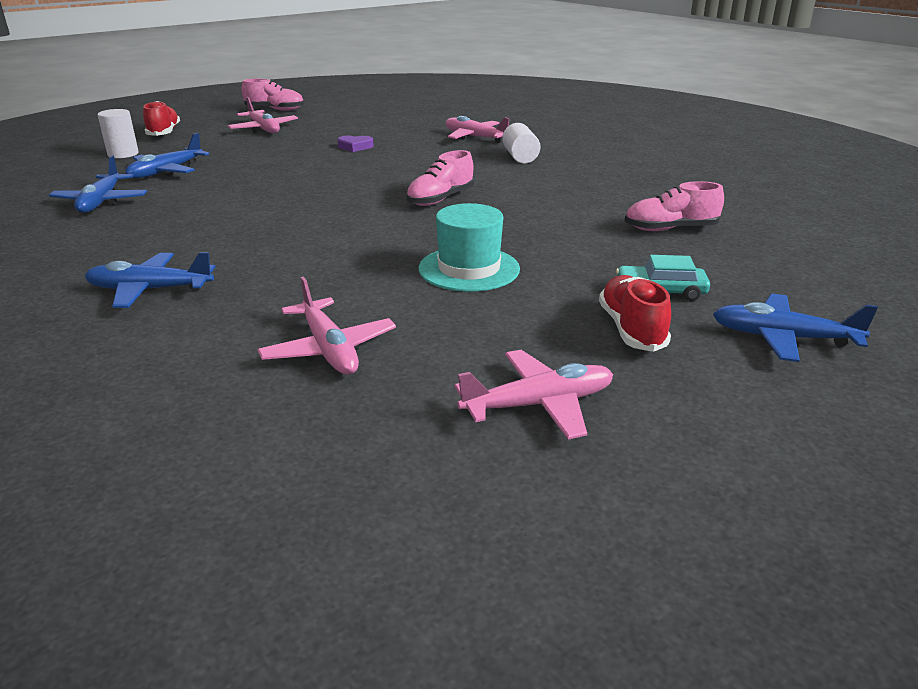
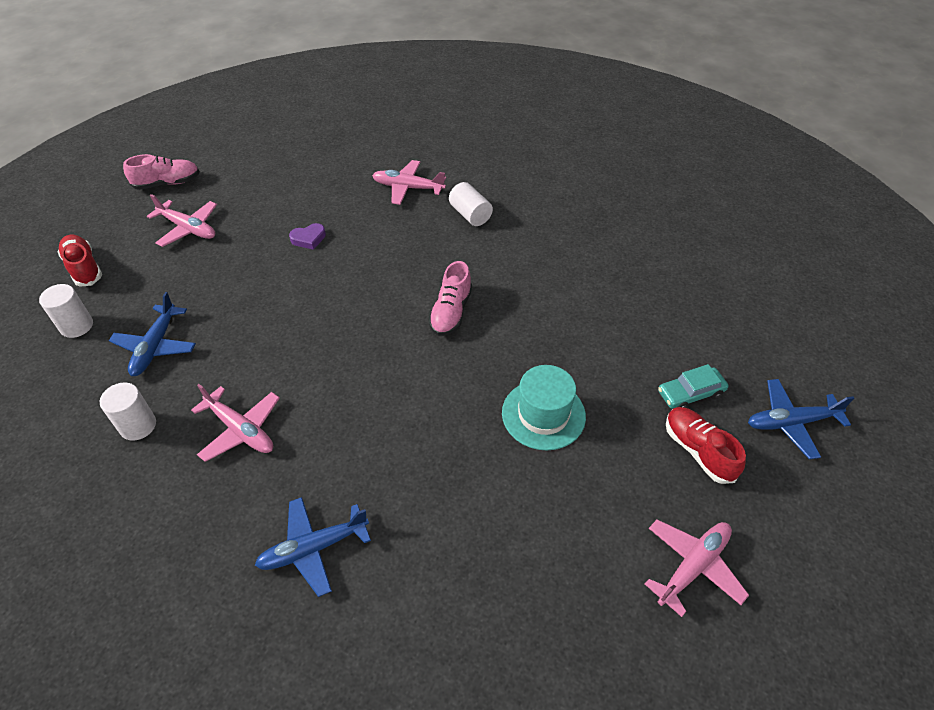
camera: 25 degrees left, 20 degrees up
blue plane [49,155,147,213] -> white cylinder [100,382,156,441]
pink plane [257,277,396,375] -> pink plane moved to [191,384,280,462]
pink shoe [625,181,724,231] -> none

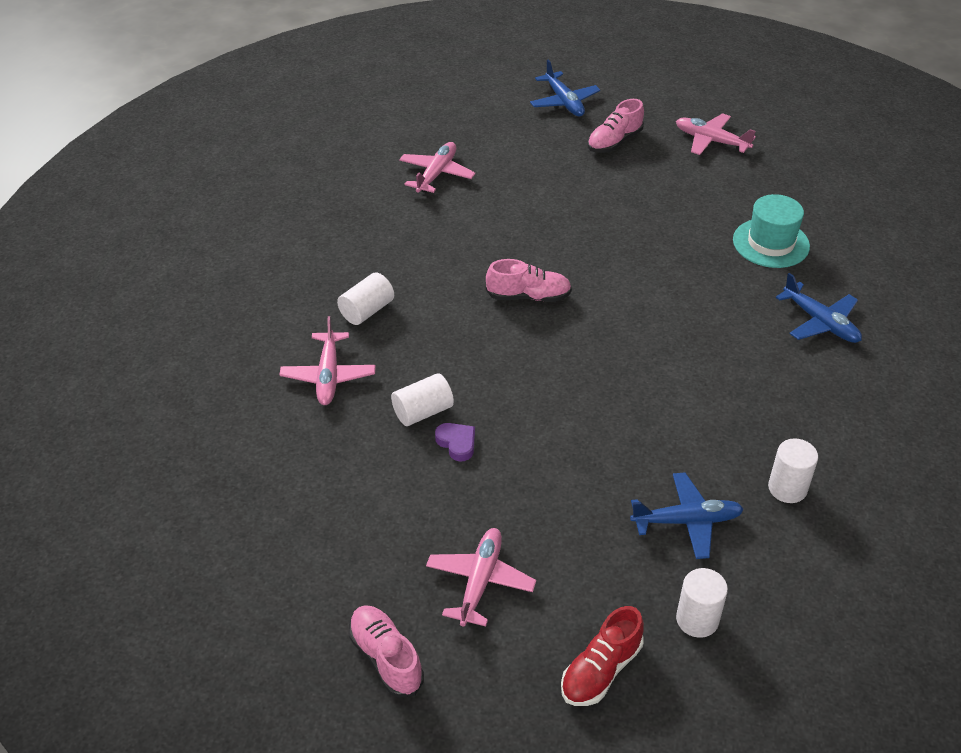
camera: 105 degrees left, 5 degrees down
pink plane [191,384,280,462] -> pink plane moved to [399,142,475,193]
turquoise hat [502,365,586,450] -> turquoise hat moved to [733,194,810,268]
turquoise car [658,364,728,409] -> none
red shoe [666,407,746,484] -> pink shoe [588,99,644,153]
none -> white cylinder [391,373,454,426]

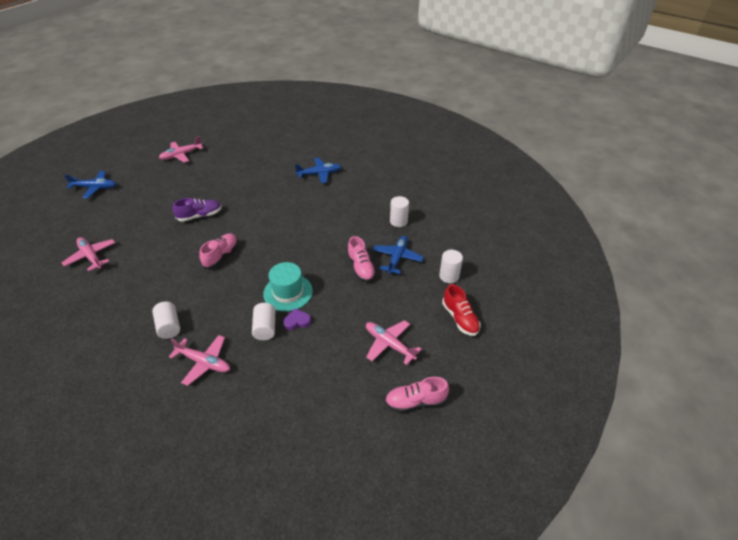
camera: 65 degrees left, 0 degrees up
pink shoe [588,99,644,153] -> pink shoe moved to [347,236,376,282]
turquoise hat [733,194,810,268] -> turquoise hat moved to [263,262,313,311]
none -> purple shoe [173,198,222,222]

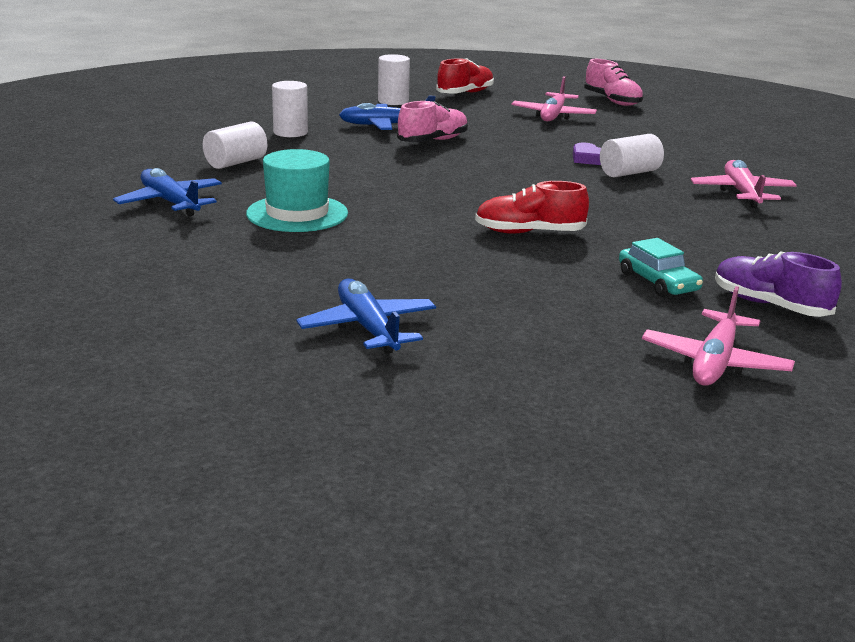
camera: 115 degrees left, 20 degrees down
blue plane [64,171,116,198] -> blue plane moved to [296,279,436,354]
white cylinder [152,302,180,339] -> white cylinder moved to [203,122,267,169]
pink plane [159,136,203,163] -> none
purple shoe [173,198,222,222] -> purple shoe moved to [715,252,842,317]
pink shoe [199,233,238,269] -> red shoe [475,181,589,234]
turquoise hat [263,262,313,311] -> turquoise hat moved to [246,149,348,232]
none -> turquoise car [619,238,703,297]

